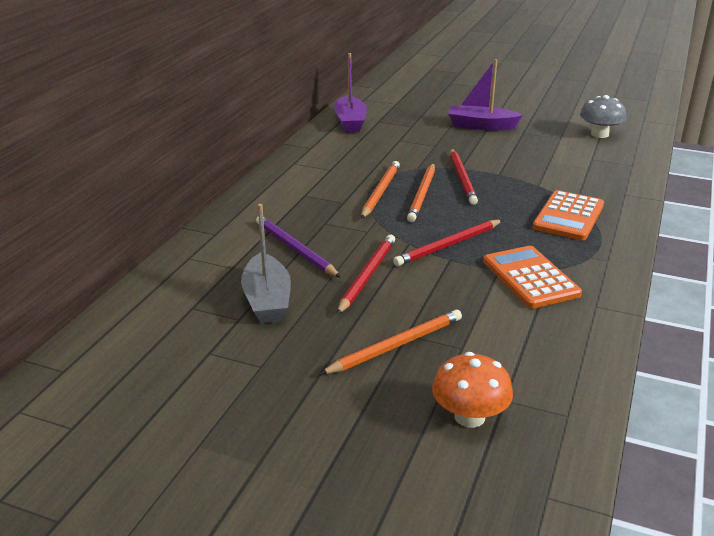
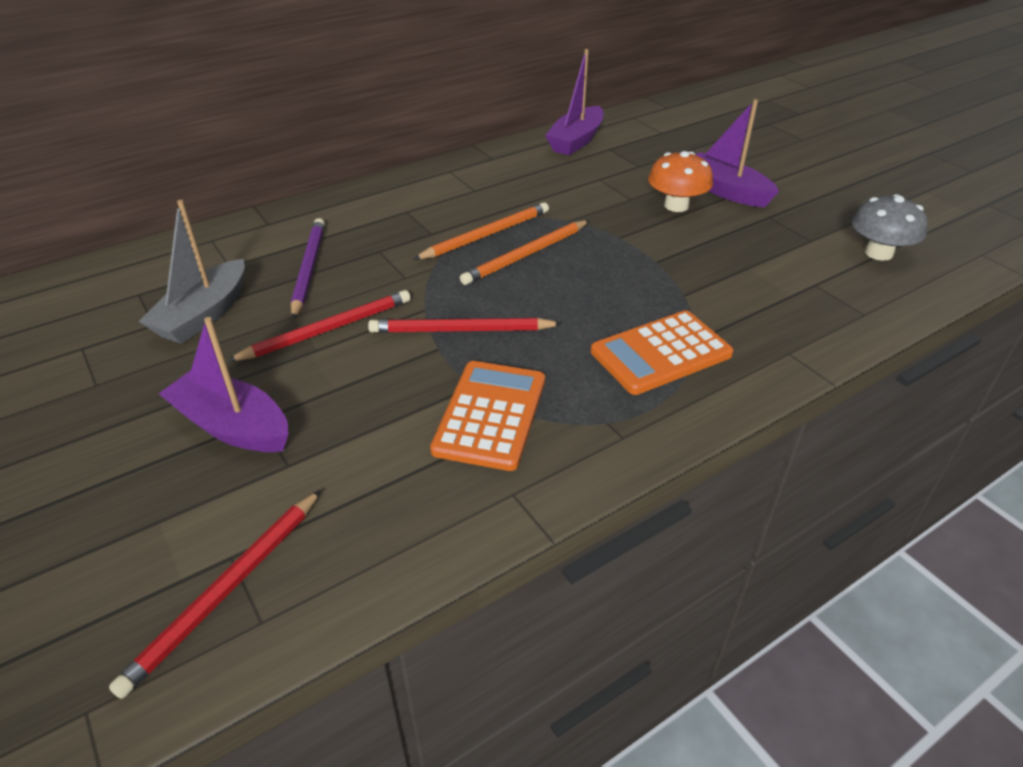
camera: 35 degrees right, 10 degrees up
orange pencil [320,310,462,374] -> purple boat [159,317,288,452]
orange mushroom [432,352,513,428] -> orange mushroom moved to [648,151,713,212]
red pencil [450,149,478,205] -> red pencil moved to [109,490,321,699]

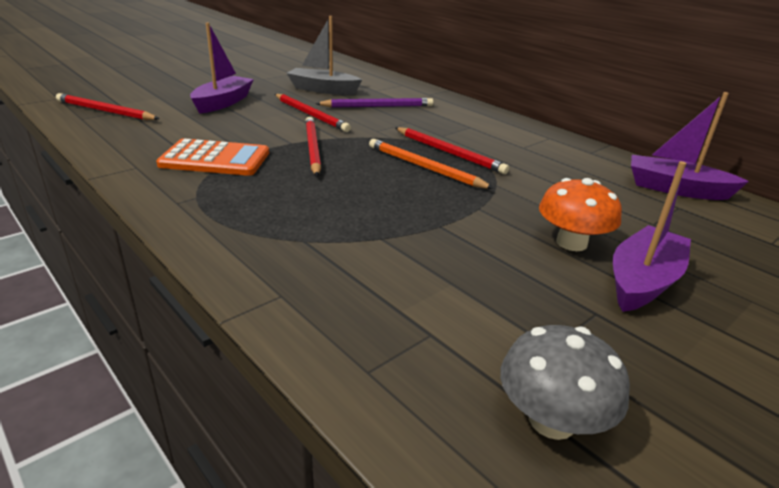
camera: 80 degrees right, 10 degrees down
orange pencil [413,202,549,260] -> red pencil [395,127,509,174]
orange calculator [591,310,733,395] -> none

